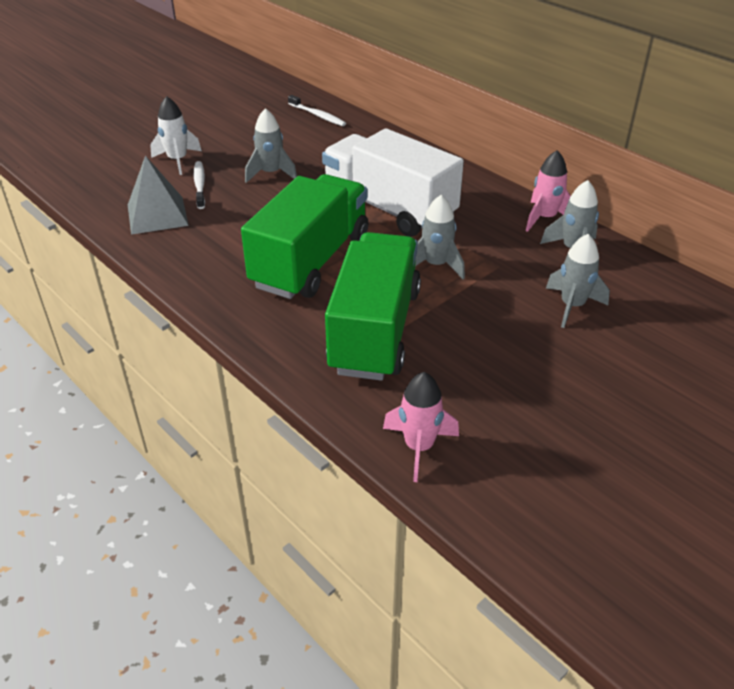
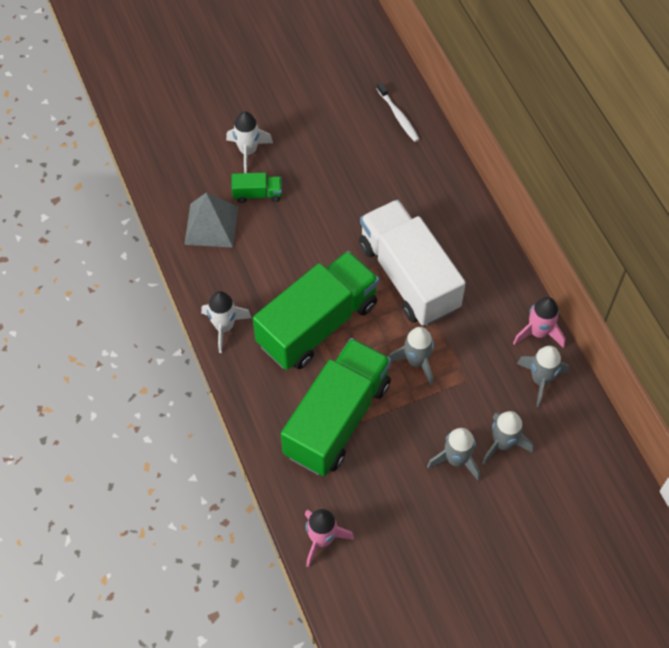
camera: 20 degrees right, 20 degrees up
white toothbrush [194,161,205,209] -> green truck [232,173,282,203]
grey rocket [245,108,297,183] -> grey rocket moved to [427,428,480,481]
none -> white rocket [201,291,252,353]

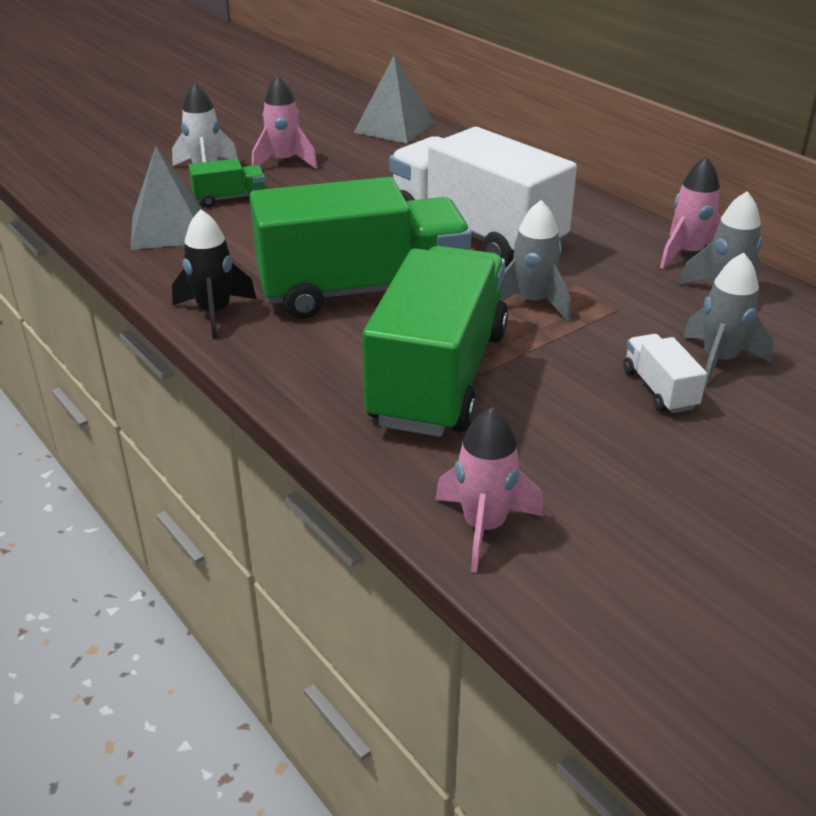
camera: 15 degrees left, 25 degrees down
white rocket [201,291,252,353] -> black rocket [172,209,256,339]
green truck [253,251,379,370] -> green truck turned 45 degrees clockwise [249,177,472,319]
white toothbrush [377,82,419,142] -> grey pyramid [354,56,434,143]
grey rocket [427,428,480,481] -> white truck [623,334,707,413]
none -> pink rocket [252,75,318,169]

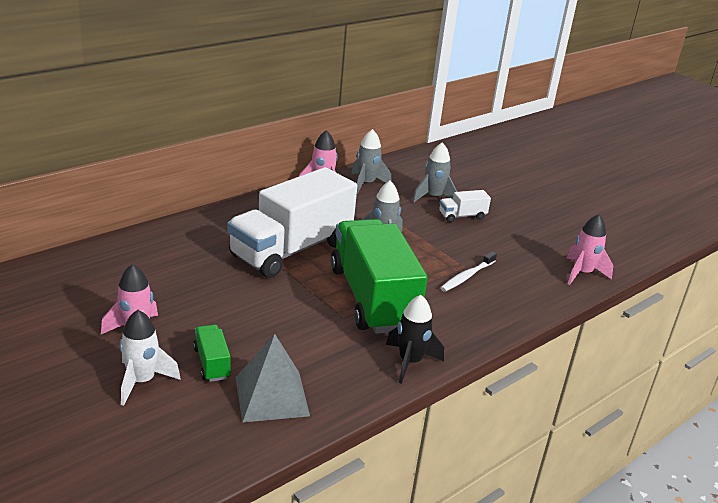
camera: 95 degrees left, 5 degrees down
grey pyramid [354,56,434,143] -> none
green truck [362,246,508,437] -> white toothbrush [440,252,497,292]

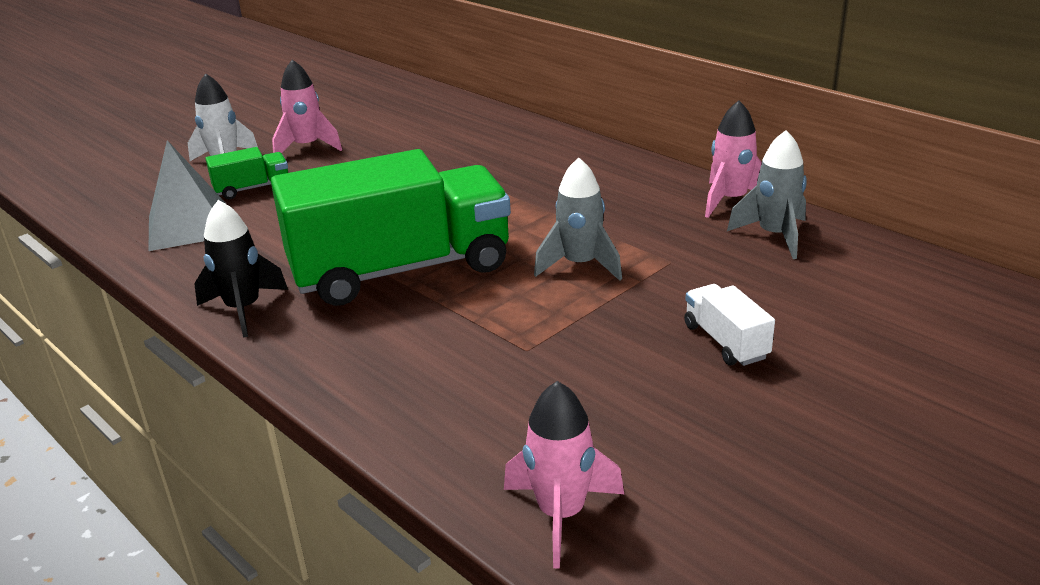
camera: 90 degrees right, 0 degrees up
white truck [227,167,357,278] -> none
grey rocket [412,142,457,203] -> none
white toothbrush [440,252,497,292] -> none

